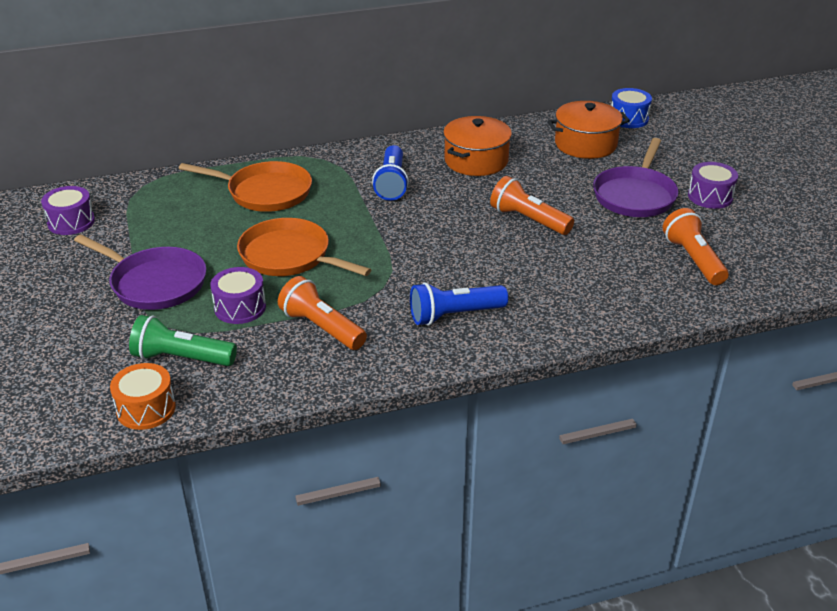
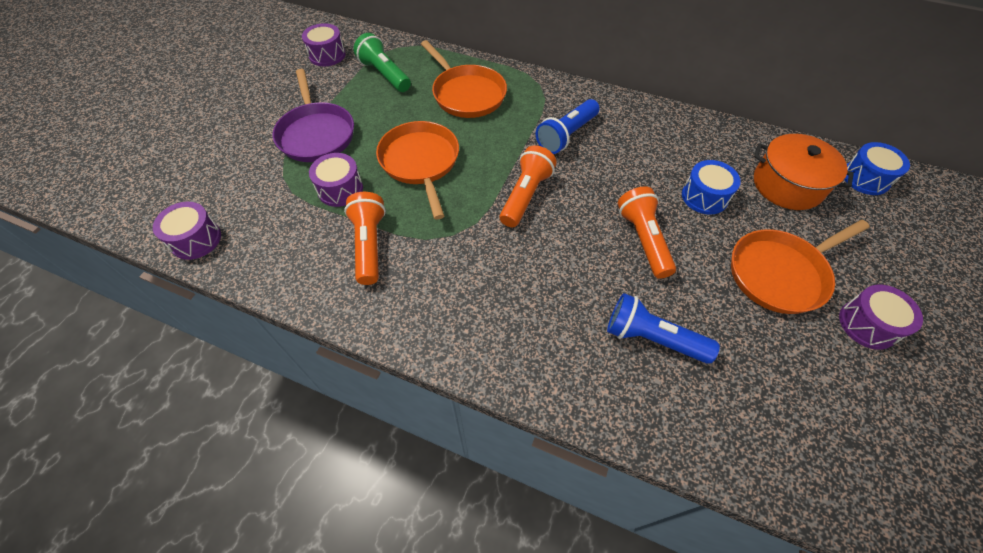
camera: 40 degrees right, 20 degrees up
orange drum [110,363,176,430] -> purple drum [153,202,221,260]
green flashlight [129,315,237,366] -> green flashlight moved to [353,33,411,92]
blue flashlight [410,282,508,326] -> blue flashlight moved to [607,293,720,364]
orange pot [443,116,512,176] -> none
purple pan [593,138,679,217] -> orange pan [731,220,870,314]
orange flashlight [663,208,729,285] -> orange flashlight moved to [500,145,557,227]
none -> blue drum [682,160,741,215]

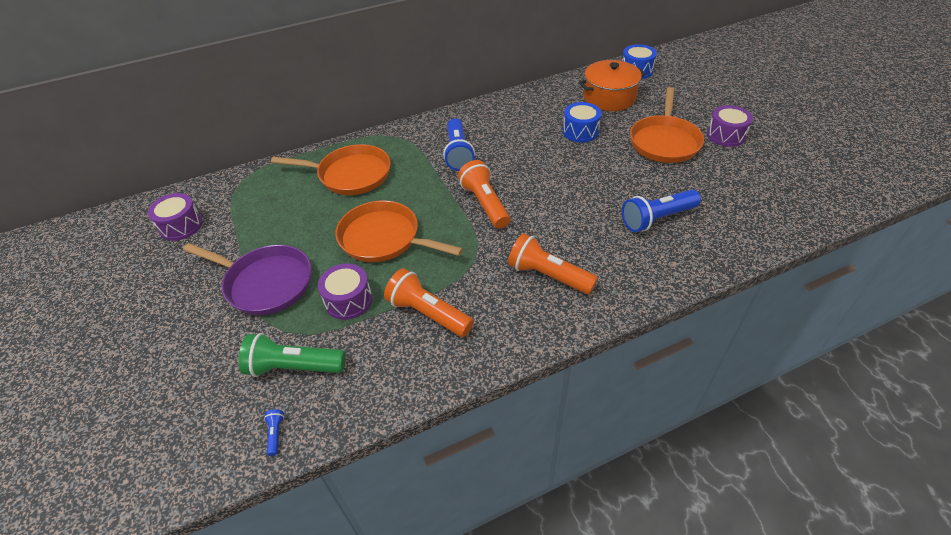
camera: 45 degrees left, 10 degrees down
purple drum [153,202,221,260] -> blue flashlight [264,409,284,456]
green flashlight [353,33,411,92] -> green flashlight moved to [239,333,346,377]
orange flashlight [618,186,676,279] -> orange flashlight moved to [508,233,598,294]

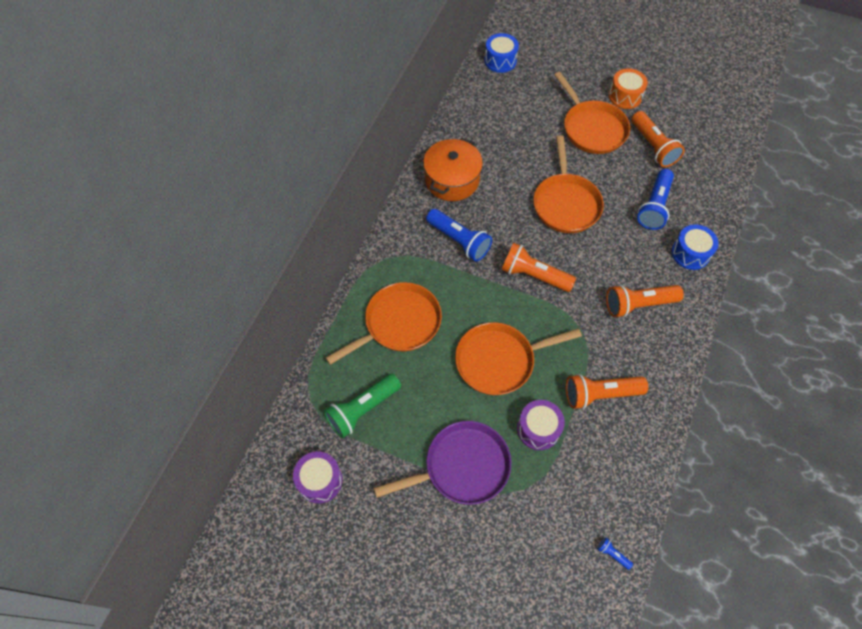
camera: 45 degrees left, 15 degrees up
green flashlight [239,333,346,377] -> green flashlight moved to [324,374,401,438]
blue drum [563,102,602,142] -> blue drum moved to [671,224,719,270]
orange pot [579,60,646,111] -> orange pot moved to [423,138,483,201]
purple drum [707,105,753,147] -> orange drum [608,69,648,109]
none -> orange pan [534,135,604,233]
none -> orange flashlight [631,111,685,167]

